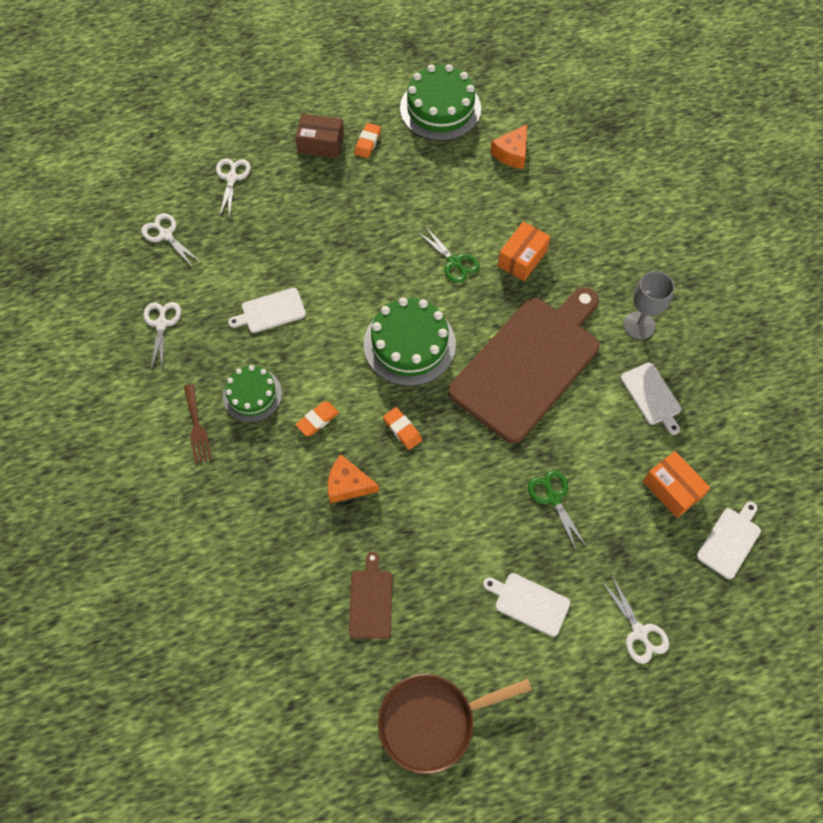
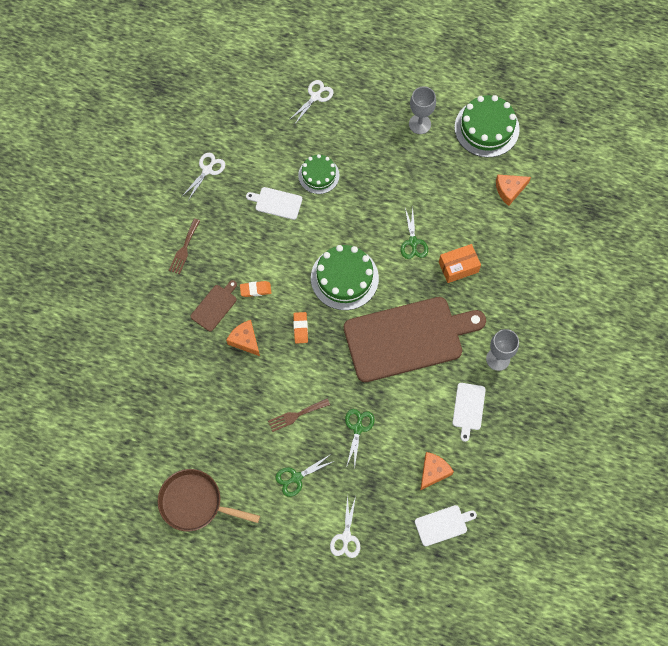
camera: 35 degrees right, 5 degrees up
white scissors [141,213,202,268] -> none
green cake [223,365,282,422] -> green cake moved to [298,154,340,194]
brown box [295,114,344,159] -> none
brown cutting board [349,552,392,639] -> brown cutting board moved to [191,280,237,332]
orange eraser [354,123,381,158] -> grey goblet [409,86,436,134]
white cutting board [483,573,570,637] -> green scissors [275,454,334,497]
orange box [643,451,710,518] -> orange cheese [420,452,454,490]
none -> brown fork [268,399,330,432]

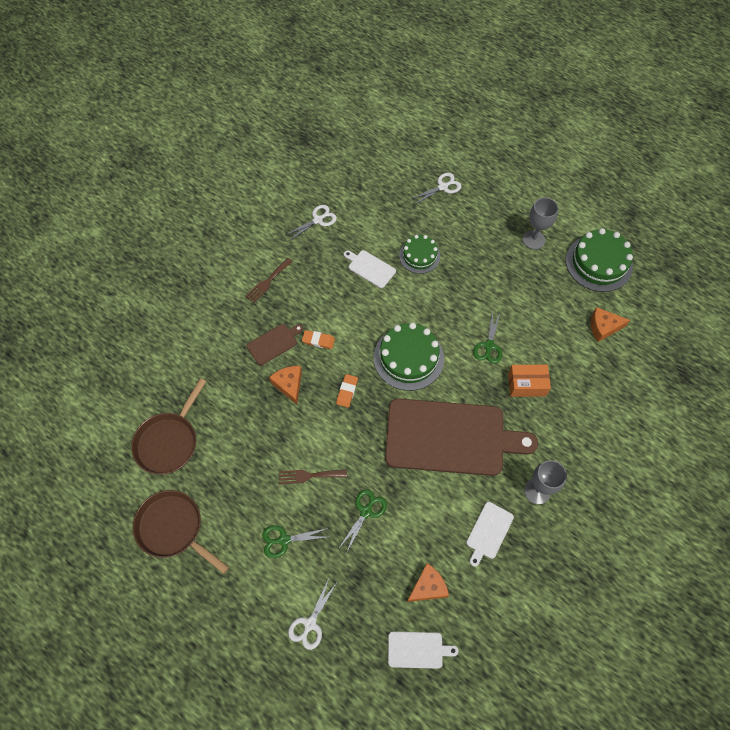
camera: 20 degrees right, 5 degrees down
none -> brown pan [131,378,206,475]

